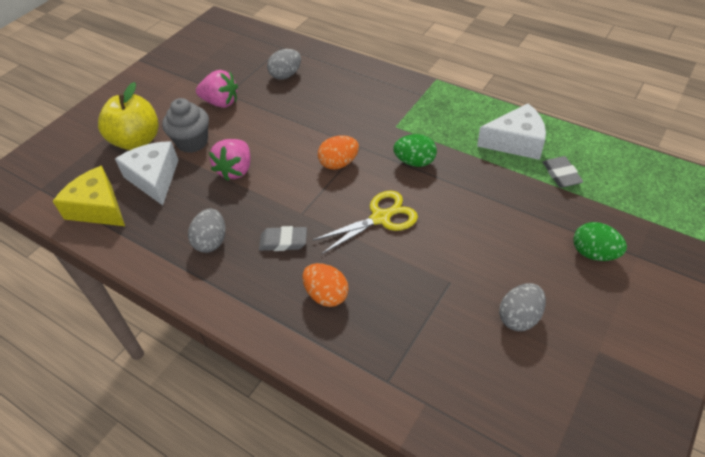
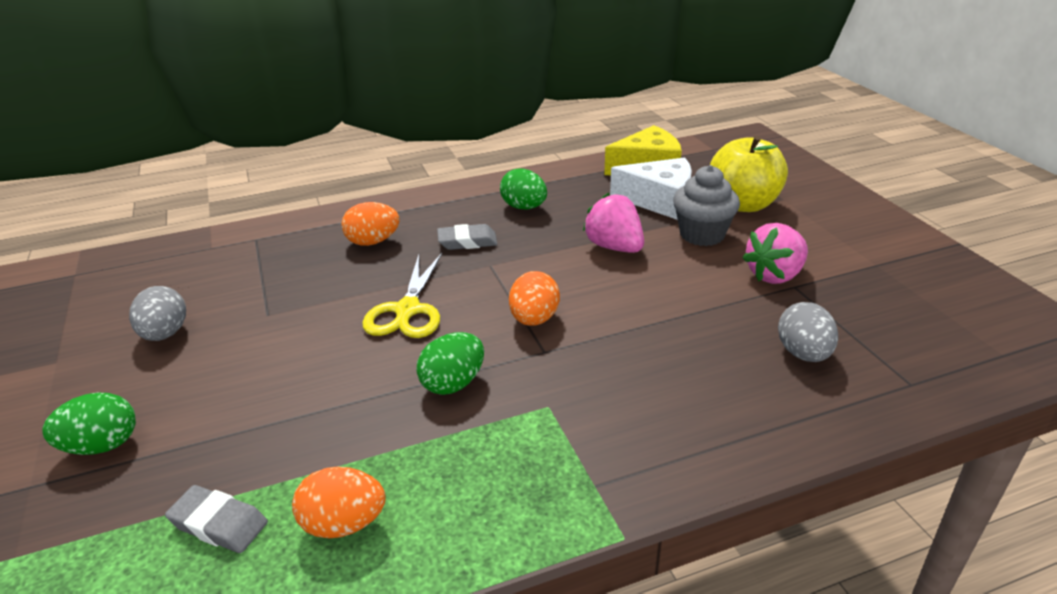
camera: 125 degrees right, 15 degrees down
grey egg [188,209,225,253] -> green egg [500,168,547,210]
grey eraser [259,226,307,251] -> grey eraser turned 45 degrees clockwise [437,224,498,250]
white cheese [477,103,546,160] -> orange egg [292,467,386,538]

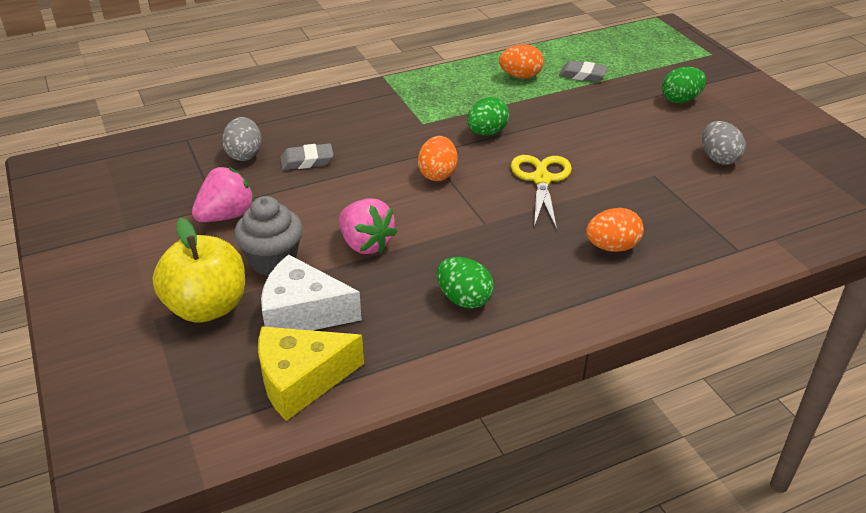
camera: 175 degrees right, 5 degrees up
grey eraser [437,224,498,250] -> grey eraser moved to [280,143,334,170]

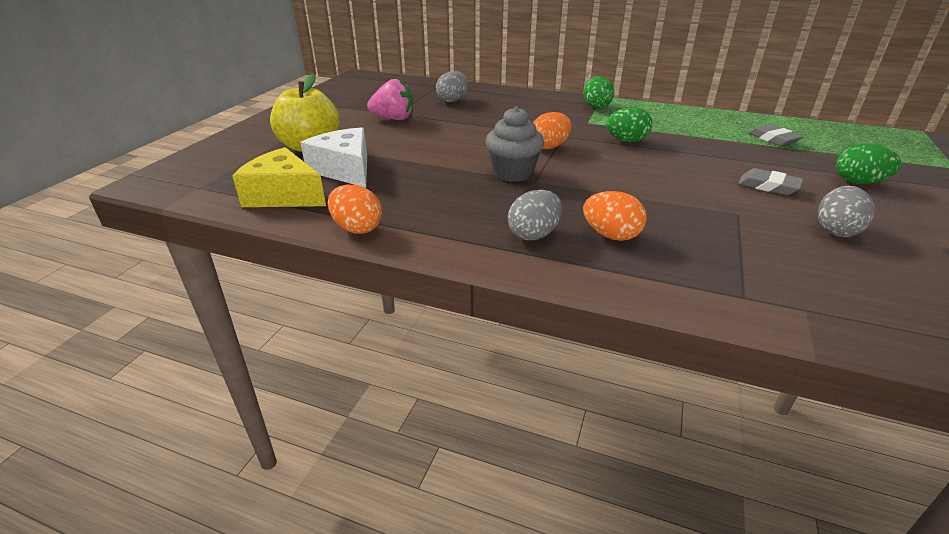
camera: 45 degrees right, 5 degrees down
grey cupcake [234,196,303,276] -> grey cupcake moved to [485,106,544,182]
grey eraser [280,143,334,170] -> grey eraser moved to [738,168,804,195]
pink strawberry [339,198,397,254] -> none
green egg [436,257,494,309] -> green egg moved to [584,76,614,109]
orange egg [499,44,544,79] -> orange egg moved to [328,185,382,234]
yellow scissors [511,155,572,230] -> none
none -> grey egg [508,190,562,240]

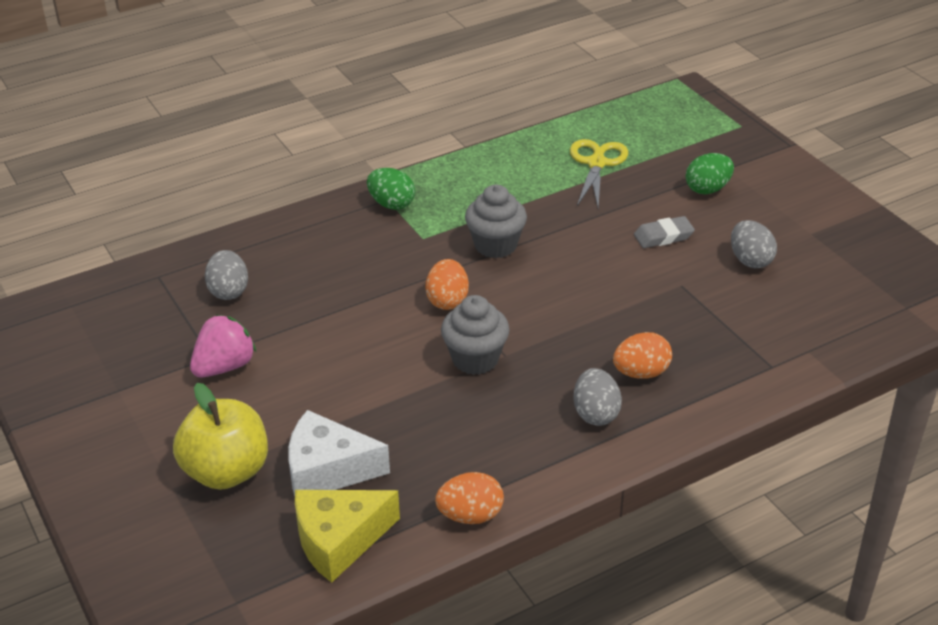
camera: 50 degrees left, 5 degrees up
green egg [606,107,652,142] -> grey cupcake [465,185,527,258]
grey eraser [749,124,803,146] -> yellow scissors [570,139,628,207]

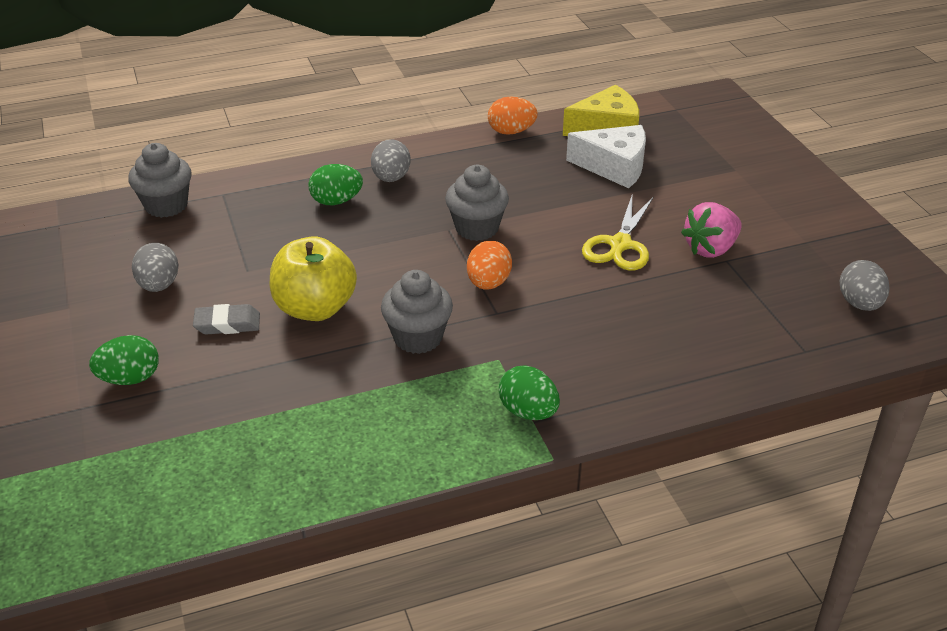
camera: 170 degrees left, 0 degrees up
yellow apple [173,383,268,490] -> yellow apple moved to [270,236,357,321]
grey egg [205,250,248,300] -> grey egg moved to [840,260,889,311]
yellow scissors [570,139,628,207] -> yellow scissors moved to [582,196,654,271]
orange egg [613,332,672,379] -> green egg [308,164,363,205]
none -> grey cupcake [128,143,192,218]

